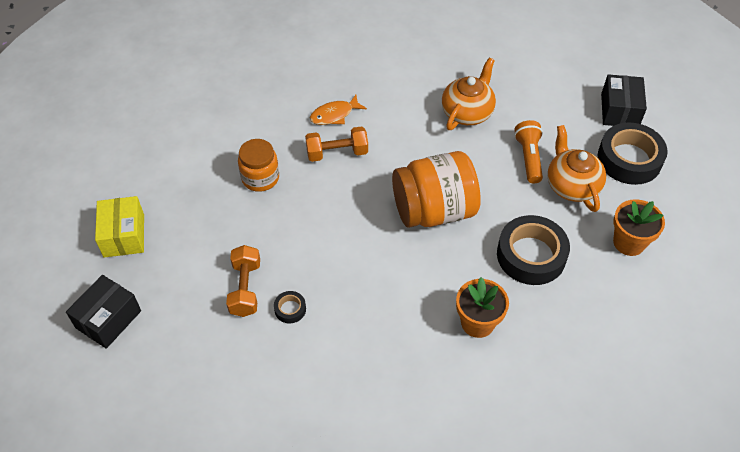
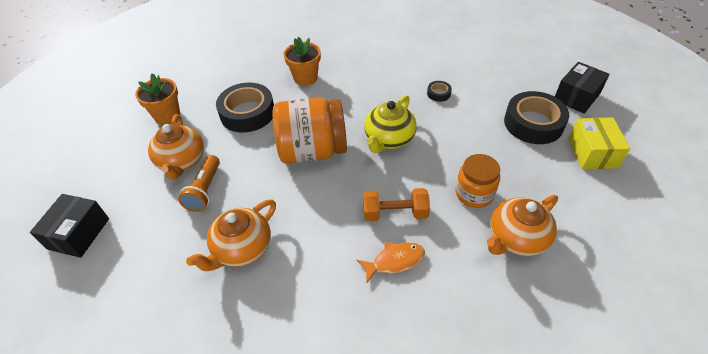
camera: 170 degrees left, 5 degrees down
orange dumbbell [226,245,260,317] -> none
black tape [598,122,668,185] -> black tape moved to [504,91,569,144]
none -> yellow teapot [364,95,417,153]
none -> orange teapot [487,195,558,257]

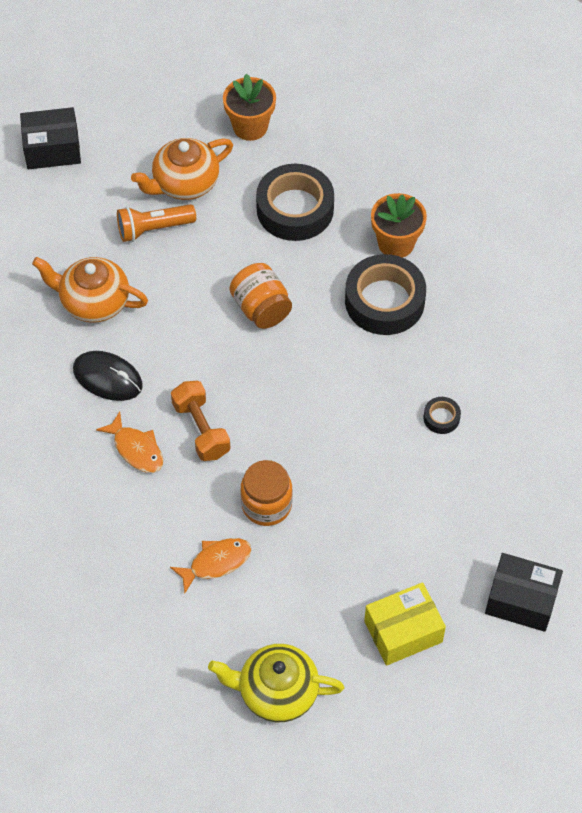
camera: 65 degrees right, 10 degrees up
orange jar [273,97,347,164] -> orange jar [230,263,292,329], size x0.60
yellow teapot [364,95,417,153] -> yellow teapot moved to [208,644,345,722]
orange teapot [487,195,558,257] -> orange fish [170,538,252,593]
black tape [504,91,569,144] -> black tape moved to [345,254,426,335]
none -> black mouse [73,351,143,401]

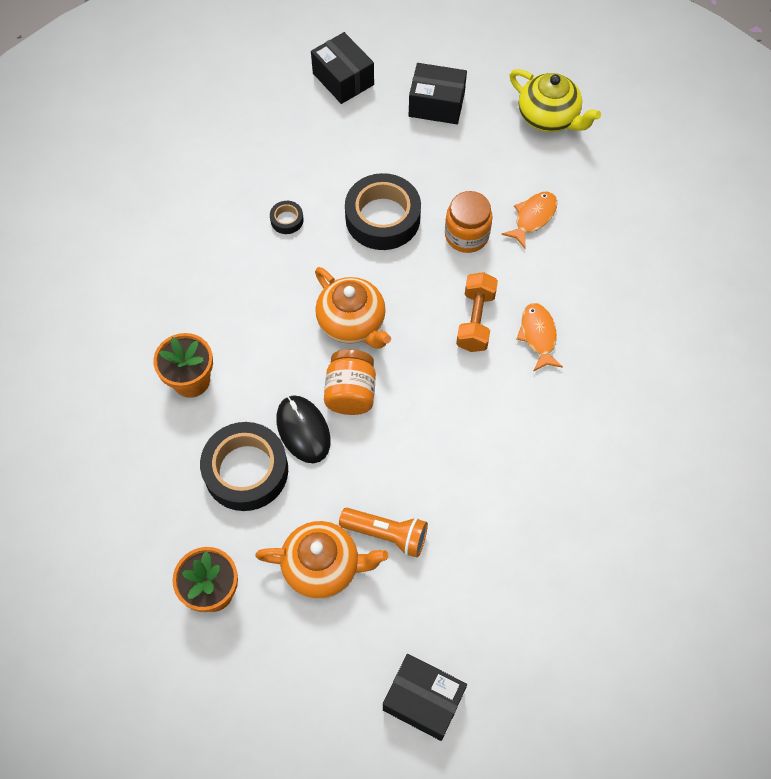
camera: 145 degrees left, 5 degrees up
orange teapot [32,257,148,323] -> orange teapot moved to [315,267,391,349]
black mouse [73,351,143,401] -> black mouse moved to [276,395,330,463]
orange fish [170,538,252,593] -> orange fish turned 120 degrees clockwise [501,192,557,248]
black tape [345,254,426,335] -> black tape moved to [345,173,421,250]
yellow box [364,582,446,666] -> black box [409,63,467,124]

